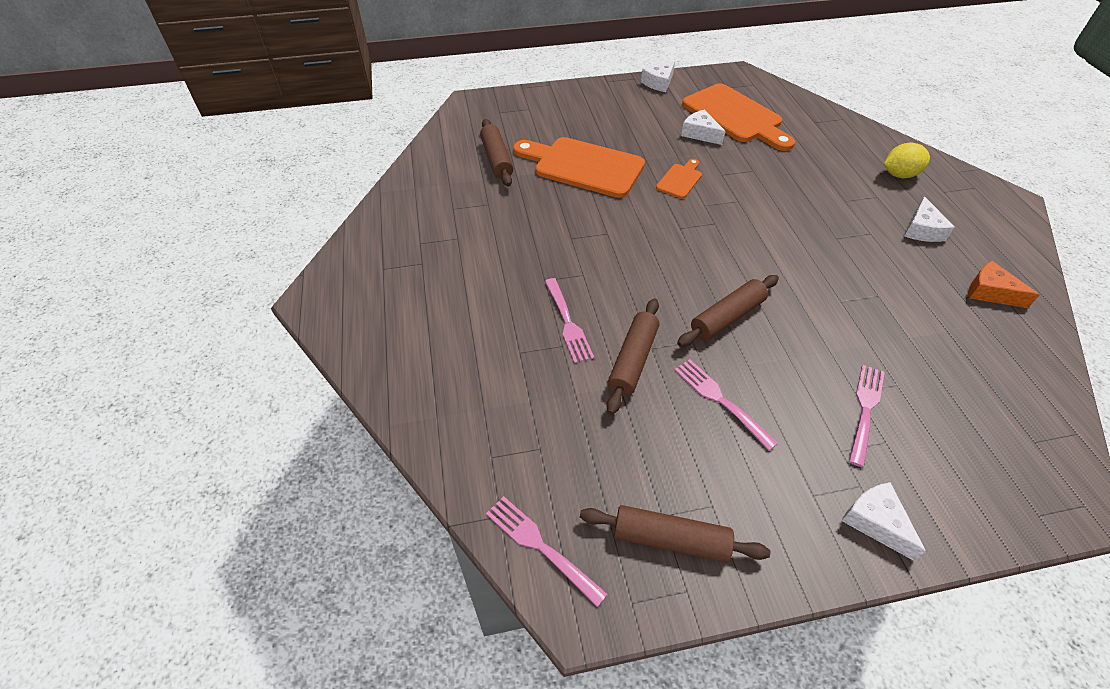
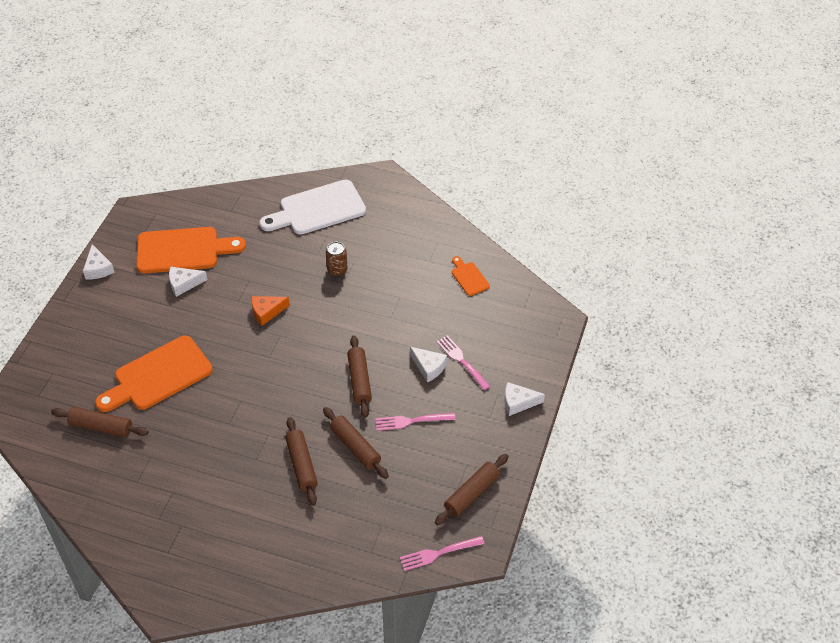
camera: 60 degrees left, 0 degrees up
pink fork [545,278,594,363] -> brown rolling pin [285,417,318,505]
orange cutting board [656,159,702,199] -> orange cutting board moved to [452,256,490,296]
yellow lemon [884,143,930,178] -> white cutting board [260,179,366,235]
white cheese [904,196,955,242] -> white cheese moved to [410,347,447,382]
orange cheese [969,261,1040,308] -> orange cheese moved to [251,296,290,326]
none -> brown can [326,242,348,276]

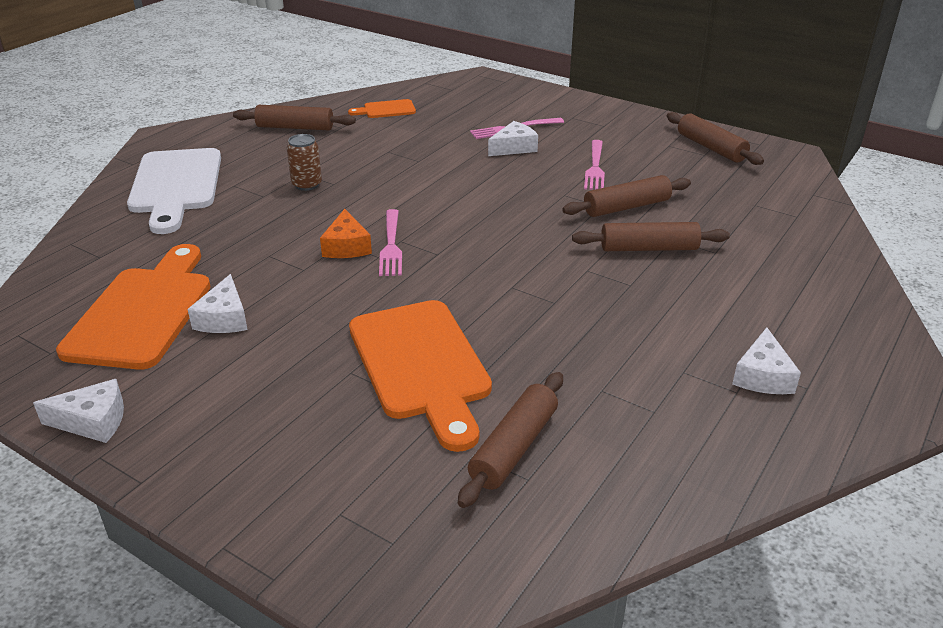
camera: 75 degrees left, 15 degrees down
brown rolling pin [347,335,372,418] -> brown rolling pin moved to [233,105,356,130]
pink fork [400,536,485,571] -> pink fork moved to [379,209,402,276]
white cheese [504,382,545,416] -> white cheese moved to [732,327,801,394]

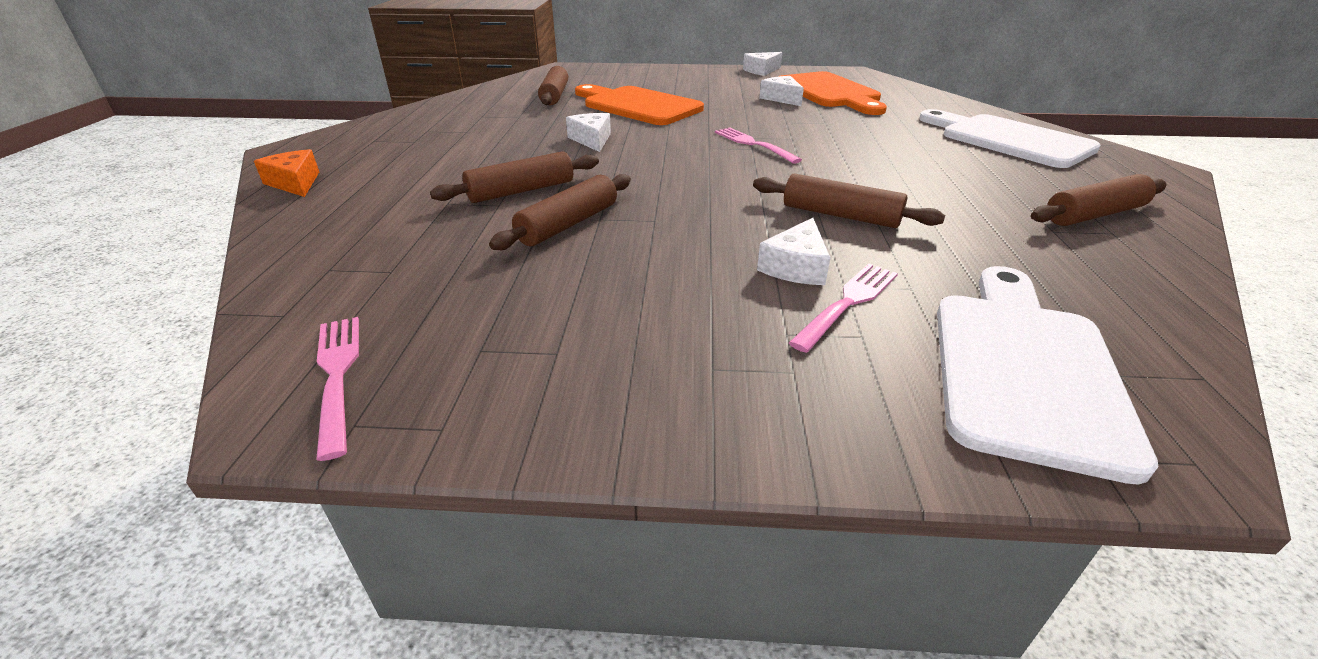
camera: 150 degrees right, 0 degrees up
brown can [287,134,322,191] -> none
orange cheese [320,209,372,258] -> orange cheese moved to [254,149,319,197]
orange cutting board [348,99,416,118] -> none
pink fork [584,140,605,190] -> pink fork moved to [316,317,359,461]
brown rolling pin [667,112,764,165] -> brown rolling pin moved to [753,173,945,228]
white cheese [732,327,801,394] -> white cheese moved to [566,113,611,152]
none -> white cutting board [937,266,1159,485]

